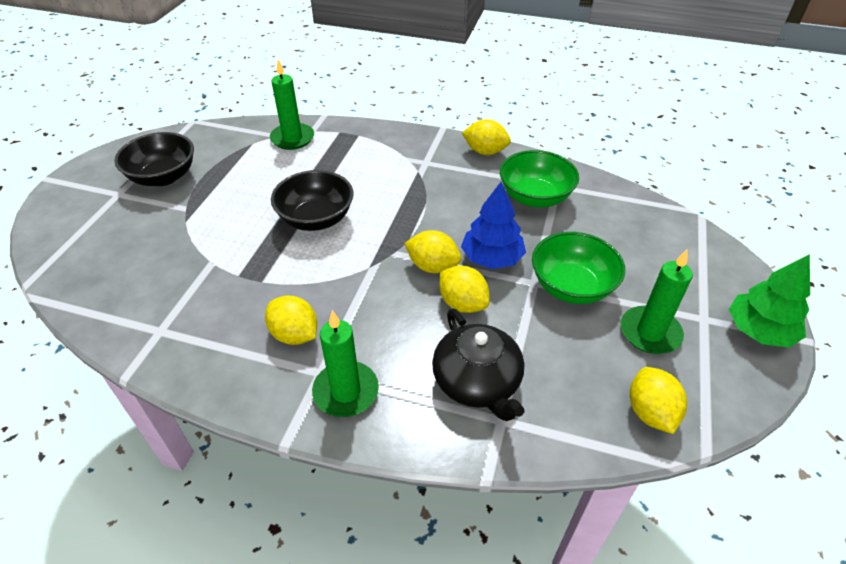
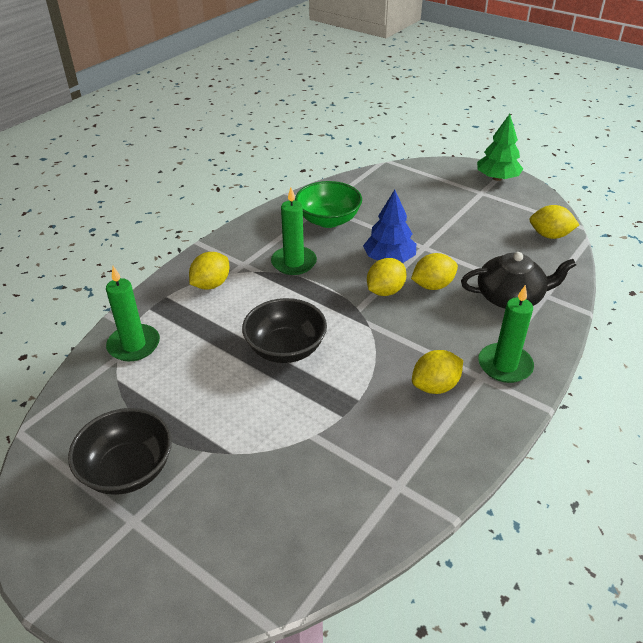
camera: 70 degrees left, 5 degrees down
yellow lemon [462,119,511,155] -> yellow lemon moved to [189,252,229,290]
green bowl [532,232,625,304] -> none
green candle [621,250,693,354] -> green candle moved to [271,188,317,275]

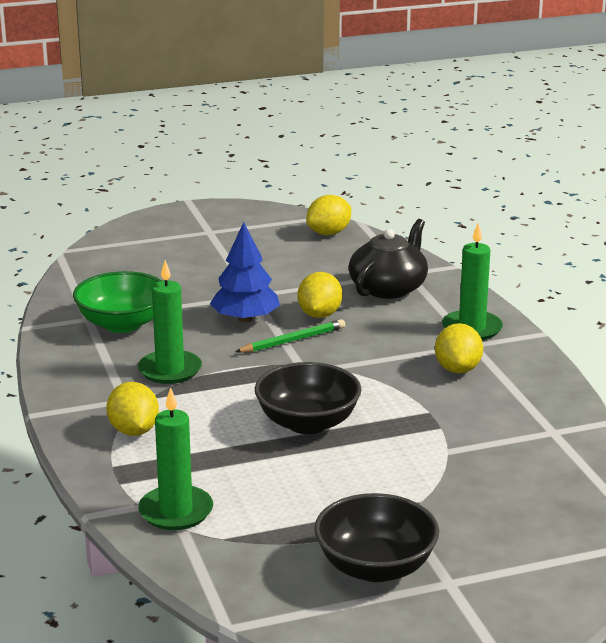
camera: 55 degrees left, 15 degrees down
yellow lemon [367,258,407,296] -> green pencil [235,319,345,353]
green tree [477,114,523,181] -> none

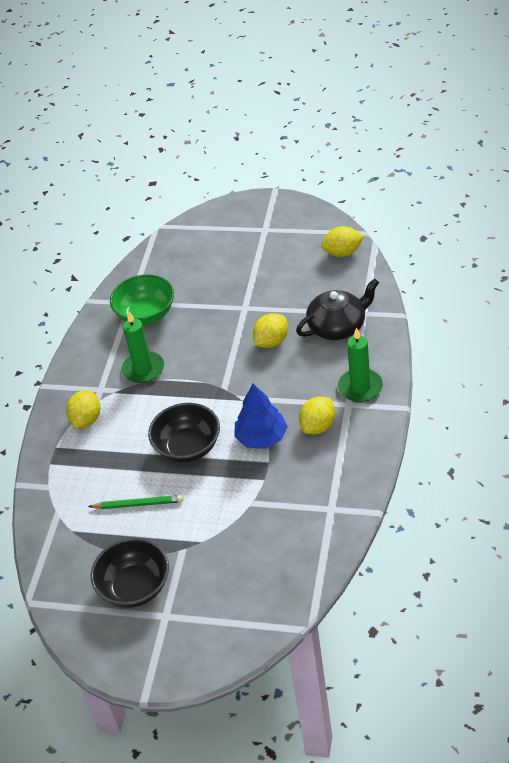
camera: 35 degrees right, 20 degrees up
green candle [138,387,213,530] -> none
blue tree [210,222,280,323] -> blue tree moved to [234,384,288,449]
green pencil [235,319,345,353] -> green pencil moved to [88,495,184,509]

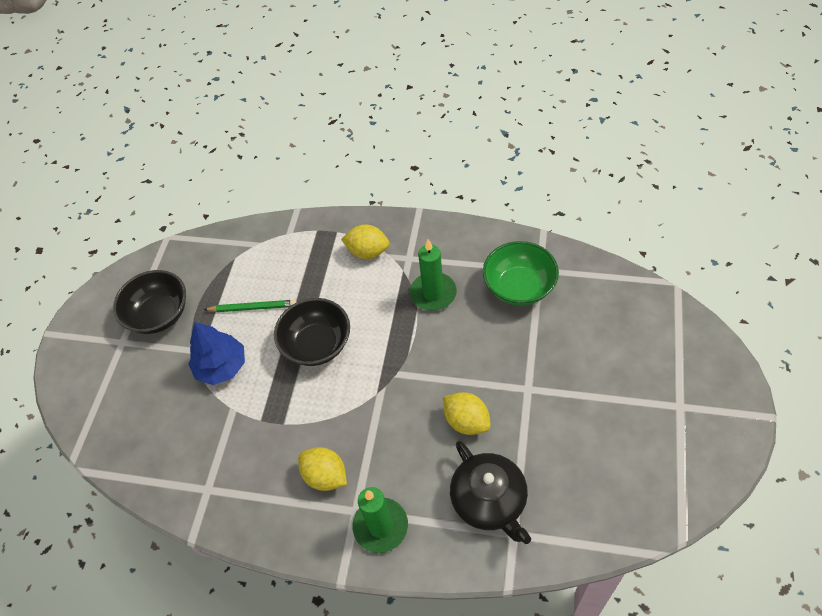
camera: 90 degrees right, 10 degrees up
green pencil [88,495,184,509] -> green pencil turned 90 degrees counterclockwise [203,300,296,312]
blue tree [234,384,288,449] -> blue tree moved to [188,322,245,385]
yellow lemon [321,226,364,257] -> none

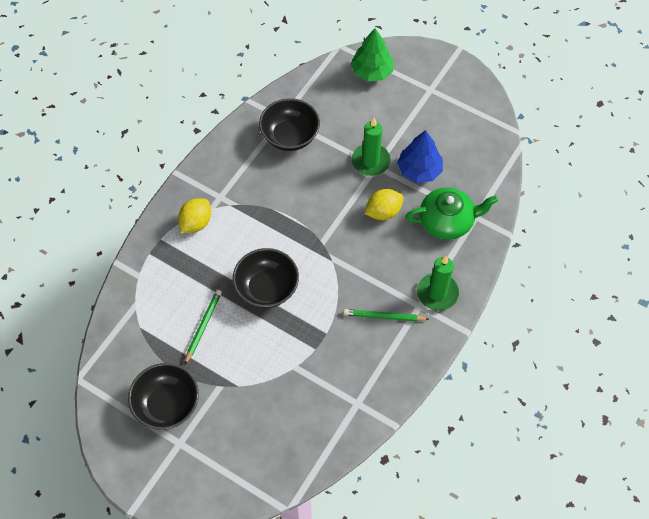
camera: 75 degrees left, 5 degrees up
blue tree [188,322,245,385] -> blue tree moved to [397,130,443,183]
yellow lemon [298,447,347,491] -> green pencil [344,309,429,322]
green candle [410,239,457,311] -> green candle moved to [352,118,391,176]
black teapot [450,441,531,544] -> green teapot [405,188,498,239]
green bowl [483,241,559,306] -> black bowl [259,98,320,151]
none -> green tree [351,28,394,81]

